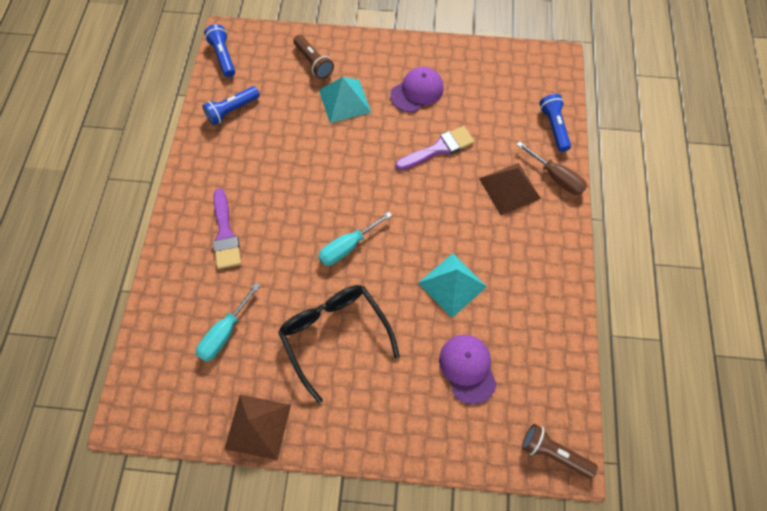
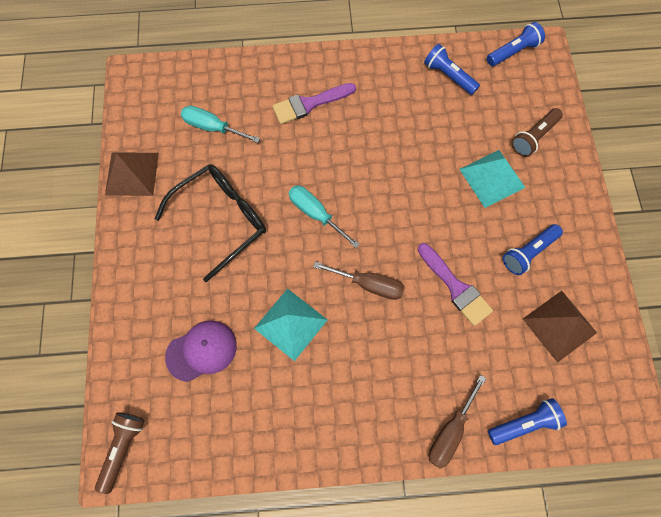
camera: 80 degrees right, 5 degrees up
purple cap [390,67,444,112] -> blue flashlight [503,224,563,275]
brown pyramid [479,163,541,215] -> brown pyramid moved to [523,291,597,363]
none -> brown screwdriver [313,261,405,300]

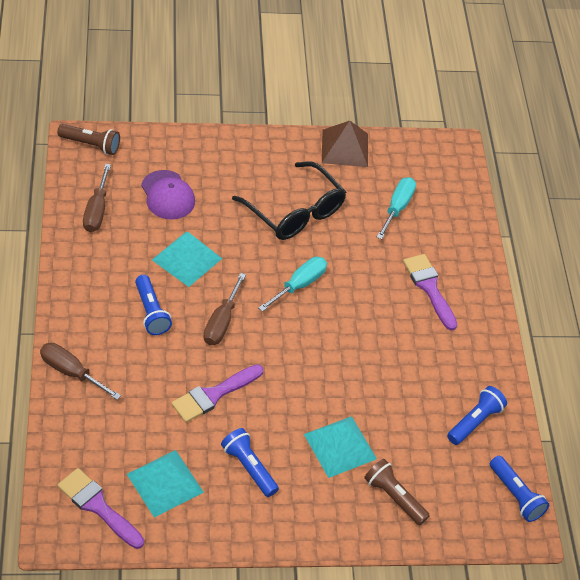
camera: 85 degrees right, 20 degrees down
blue flashlight [488,398,567,445] -> blue flashlight moved to [135,275,172,335]
brown pyramid [523,291,597,363] -> turquoise pyramid [127,450,204,518]
none -> purple brush [58,468,144,549]
none -> brown screwdriver [83,164,111,232]

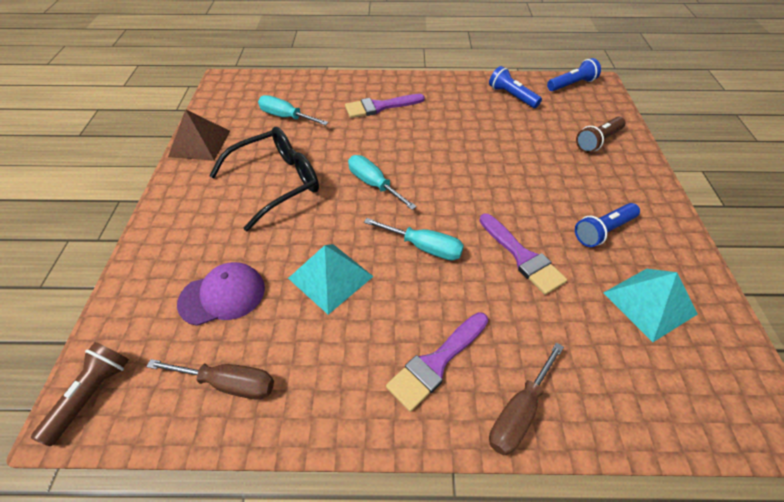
camera: 80 degrees left, 0 degrees up
purple brush [58,468,144,549] -> purple brush moved to [386,312,488,412]
blue flashlight [135,275,172,335] -> none
brown screwdriver [203,273,246,345] -> turquoise screwdriver [364,218,464,260]
turquoise pyramid [304,416,377,478] -> none

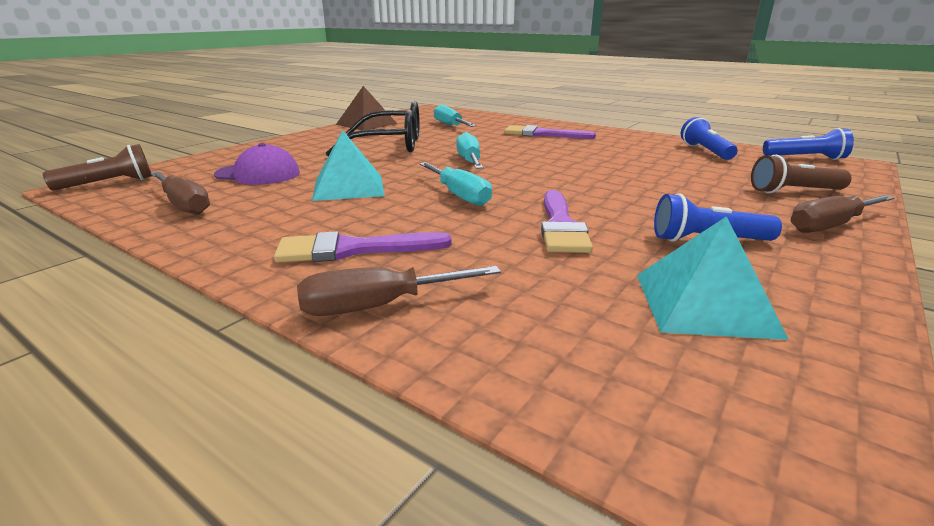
camera: 35 degrees right, 25 degrees down
none -> brown screwdriver [791,195,895,233]

